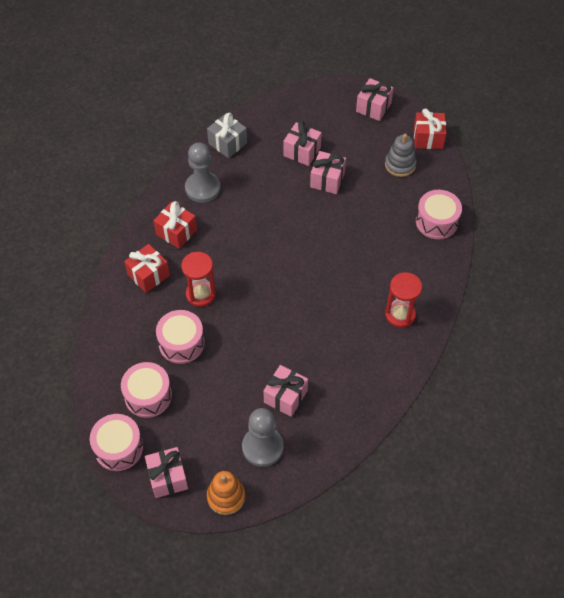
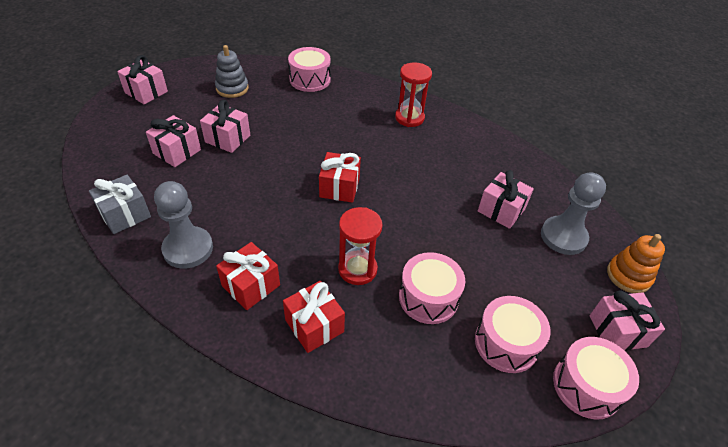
camera: 85 degrees left, 10 degrees down
red gift [414,108,446,149] -> red gift moved to [319,152,361,203]

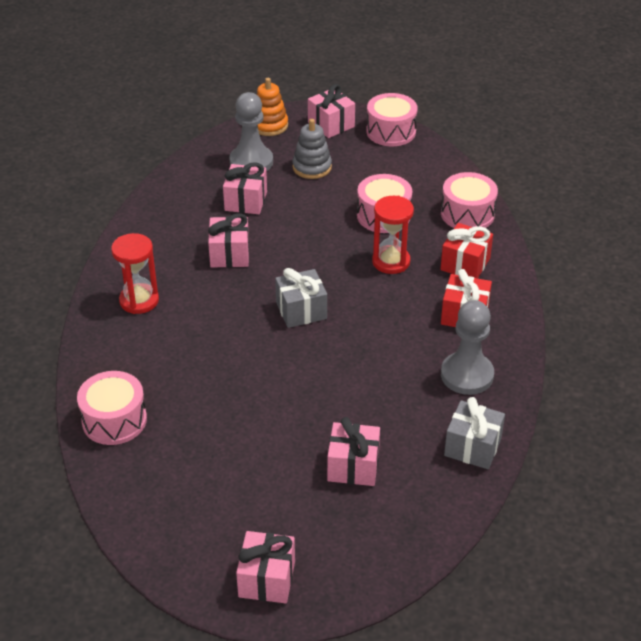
camera: 115 degrees left, 5 degrees down
pink gift [200,100,250,153] -> pink gift moved to [208,213,249,268]
grey stacking toy [215,45,249,98] -> grey stacking toy moved to [292,119,332,179]
red gift [319,152,361,203] -> grey gift [275,268,327,328]
pink drum [475,296,551,373] -> pink drum moved to [441,172,498,228]

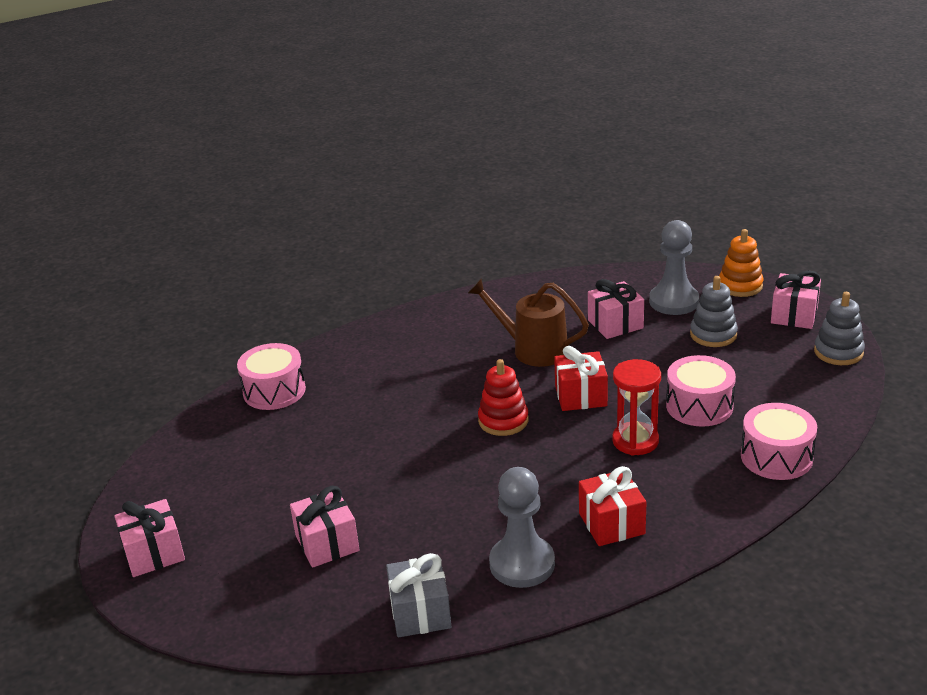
camera: 60 degrees right, 10 degrees down
red hourglass [111,233,159,314] -> none
pink gift [208,213,249,268] -> brown watering can [468,279,589,367]
grey gift [275,268,327,328] -> red stacking toy [478,359,529,436]
pink drum [366,93,418,146] -> grey stacking toy [814,292,865,365]
red gift [440,223,493,278] -> red gift moved to [554,346,608,411]

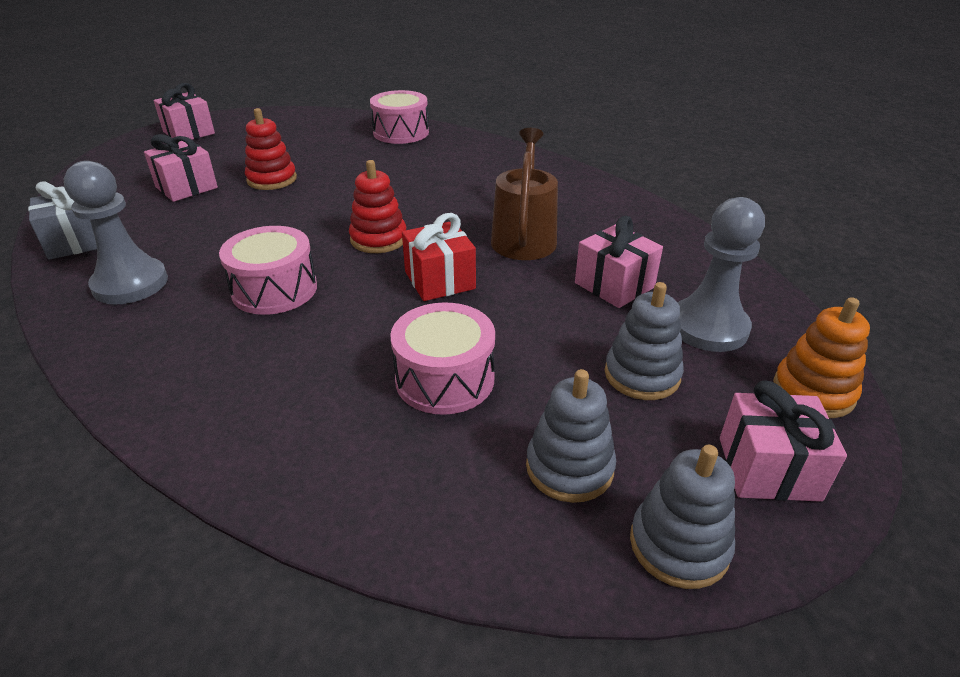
camera: 70 degrees right, 5 degrees up
red gift [579,466,646,546] -> none
red hourglass [612,359,661,455] -> none
pink drum [741,403,817,480] -> pink drum moved to [219,226,317,315]
none -> red stacking toy [245,108,297,190]
none -> grey stacking toy [526,369,616,503]

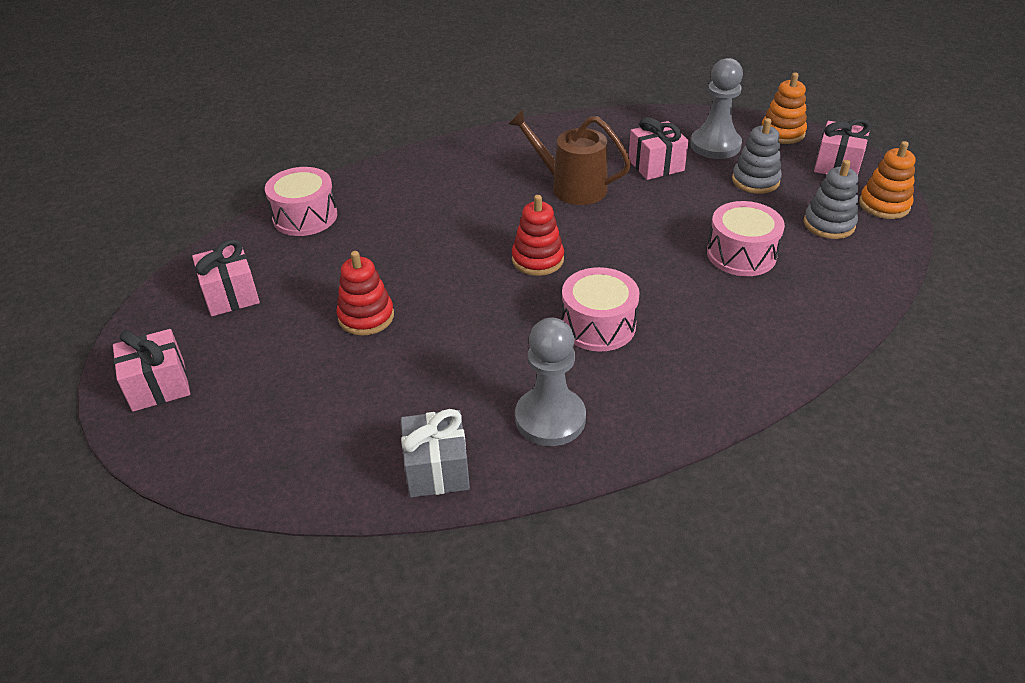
camera: 70 degrees left, 5 degrees up
pink gift [144,134,218,202] -> pink gift moved to [192,239,260,316]
red gift [402,213,476,301] -> none
grey stacking toy [630,445,735,589] -> orange stacking toy [859,141,916,219]

